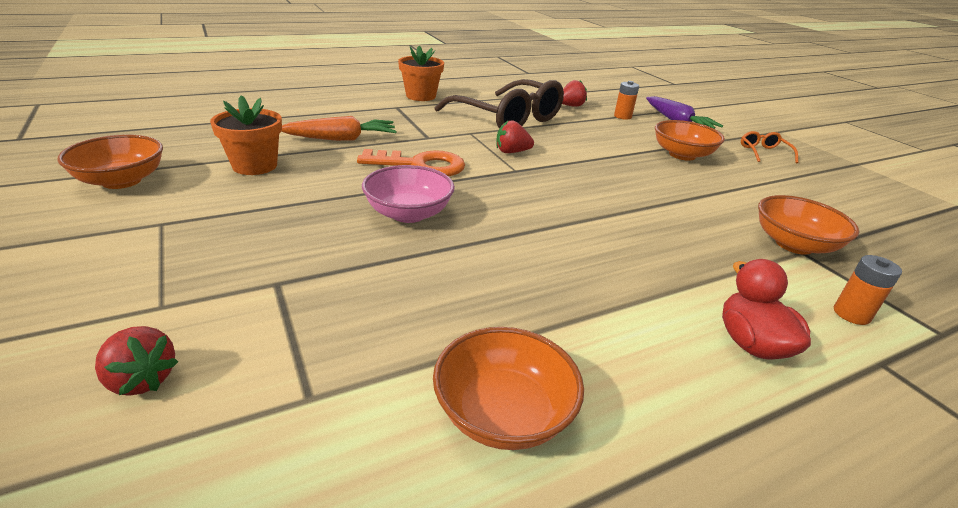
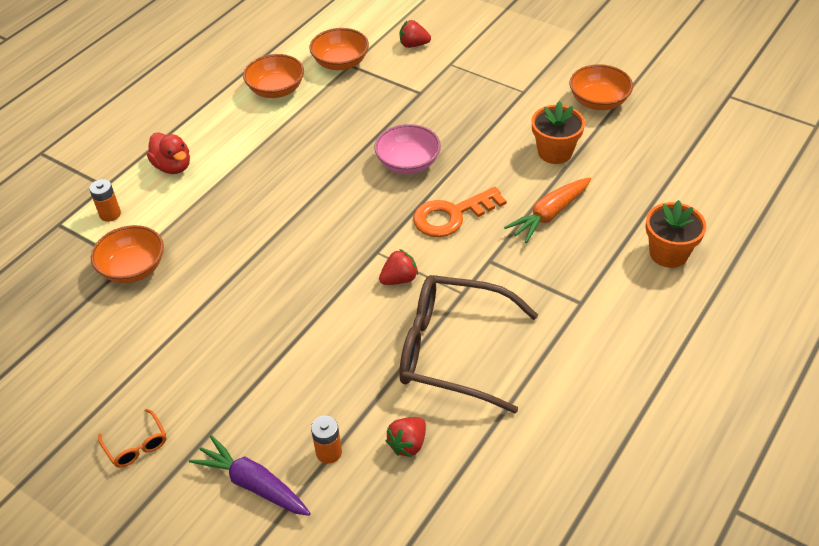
camera: 155 degrees right, 15 degrees up
orange flower pot [398,46,444,101] -> orange flower pot moved to [645,200,706,268]
orange bowl [655,120,725,161] -> orange bowl moved to [310,28,369,70]

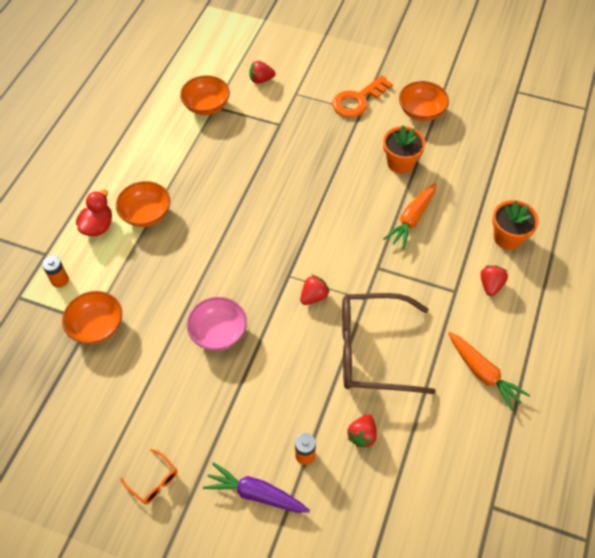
camera: 15 degrees left, 10 degrees up
red duck [147,132,190,174] -> red duck turned 105 degrees counterclockwise [76,190,112,236]
orange bowl [243,54,304,98] -> orange bowl moved to [116,181,170,227]
pink bowl [374,124,441,174] -> pink bowl moved to [187,297,247,351]
orange key [413,187,506,237] -> orange key moved to [332,75,393,118]
none -> orange carrot [448,332,530,411]
none -> red strawberry [481,265,508,296]

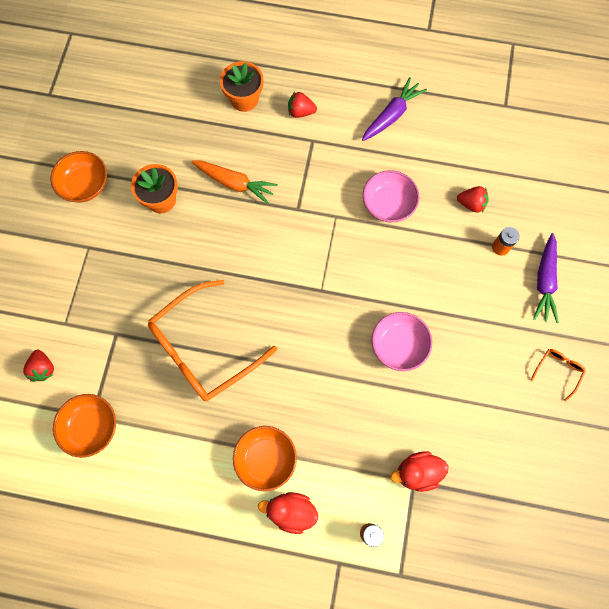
camera: 100 degrees left, 15 degrees up
orange bowl [62,291,122,344] -> red duck [391,451,448,492]
red strawberry [300,275,330,305] -> none
orange key [332,75,393,118] -> none
brown glasses [342,293,436,394] -> pink bowl [363,170,420,222]
orange carrot [448,332,530,411] -> purple carrot [362,77,427,141]
none -> orange glasses [148,280,277,401]

